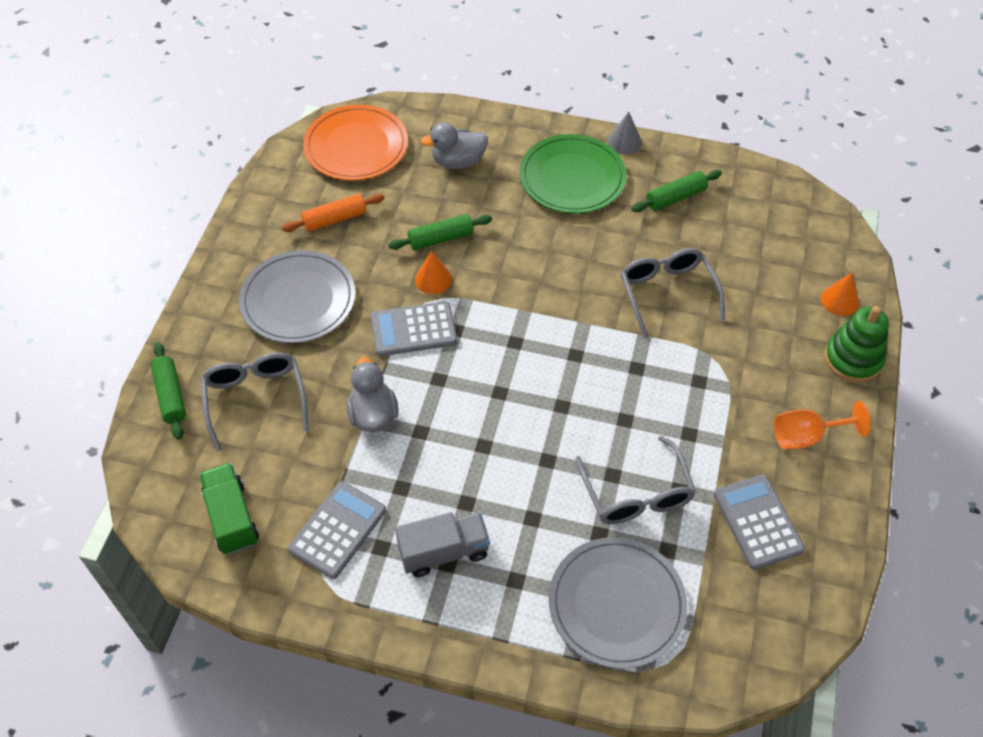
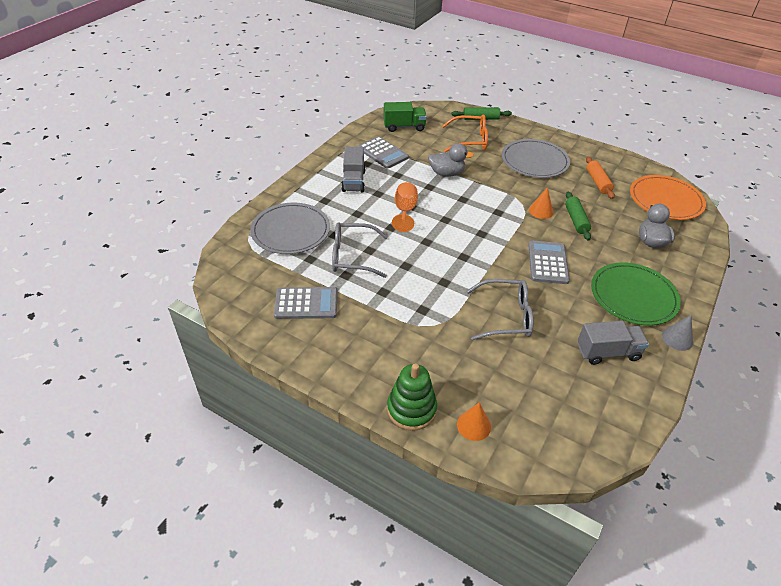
camera: 105 degrees right, 10 degrees down
grey glasses [201,352,309,451] -> orange glasses [442,114,488,152]
grey calculator [370,301,457,356] -> grey calculator moved to [528,241,570,284]
green rolling pin [632,170,722,212] -> grey truck [578,321,649,365]
orange goblet [774,401,871,449] -> orange goblet moved to [392,182,418,232]

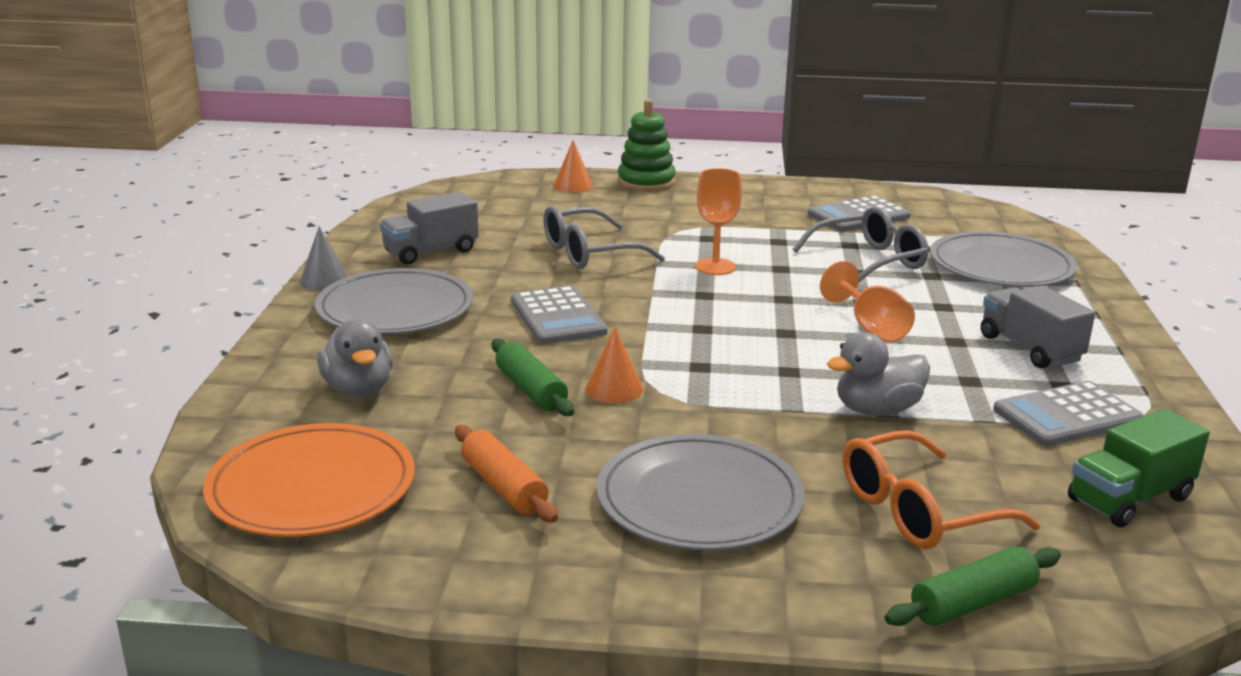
camera: 155 degrees right, 20 degrees down
grey calculator [358,136,409,169] -> grey calculator turned 45 degrees counterclockwise [993,381,1144,446]
green plate [591,262,681,325] -> grey plate [315,268,473,334]
none -> orange goblet [695,168,742,275]

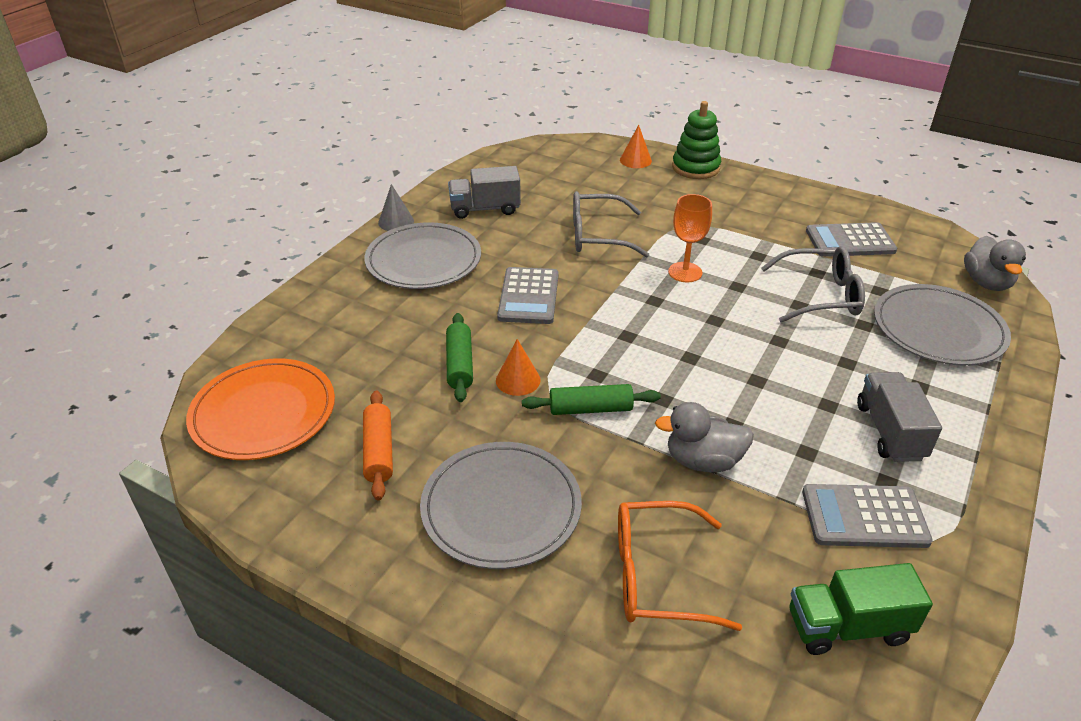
camera: 25 degrees right, 15 degrees up
grey duck [317,318,393,397] -> grey duck moved to [964,236,1026,291]
orange goblet [820,261,915,342] -> none
green rolling pin [884,546,1061,626] -> green rolling pin moved to [522,384,661,415]

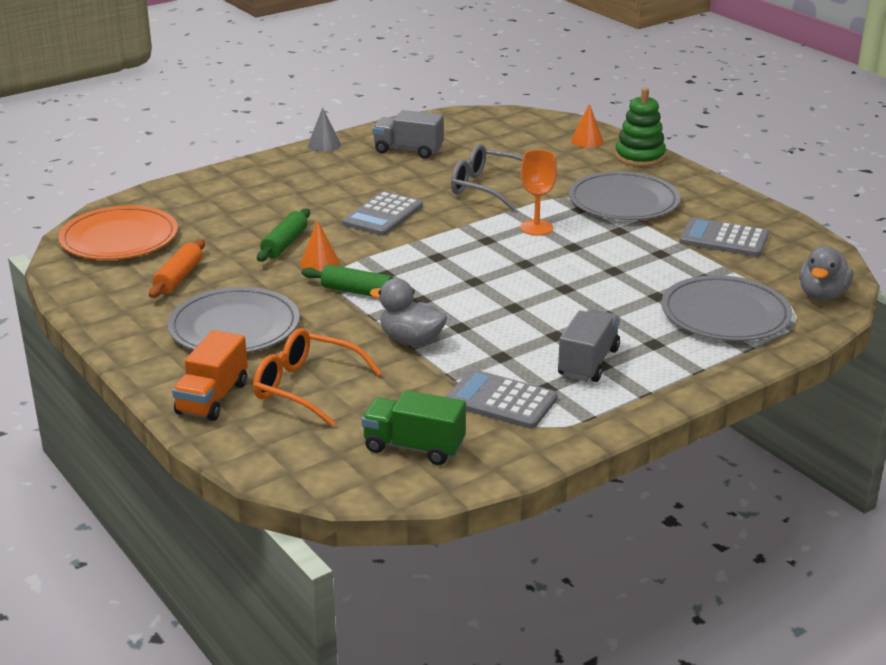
camera: 25 degrees right, 10 degrees down
grey plate [364,222,481,289] -> grey plate moved to [569,171,680,220]
grey glasses [761,246,865,323] -> none
none -> orange truck [172,330,248,421]

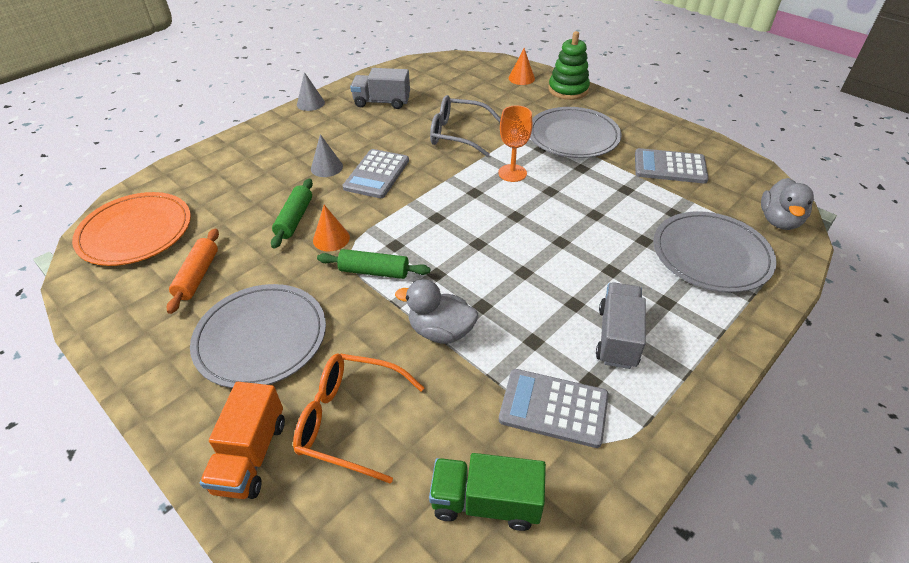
camera: 10 degrees left, 15 degrees up
none -> grey cone [311,134,343,177]

